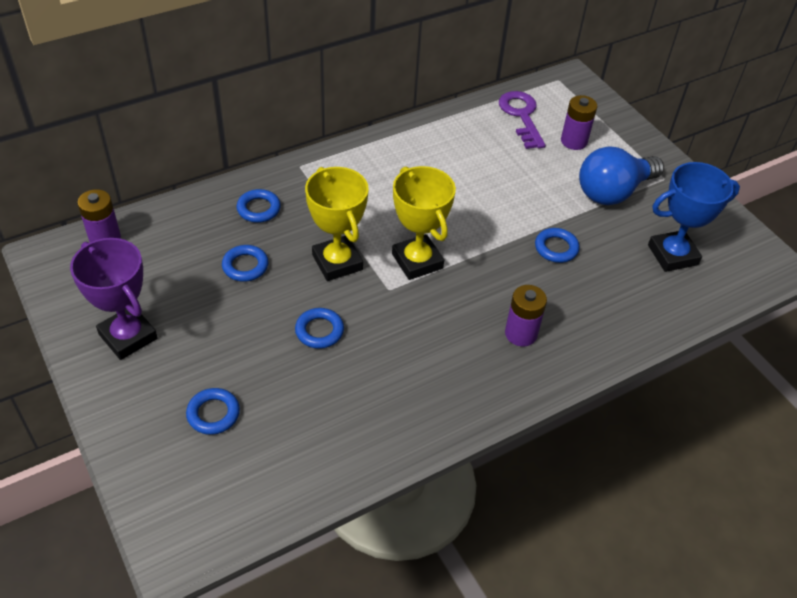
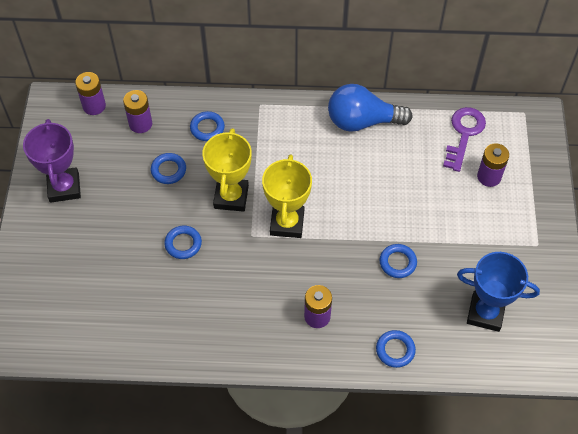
camera: 35 degrees right, 10 degrees up
blue ring [186,388,240,435] -> blue ring moved to [376,330,416,368]
blue light bulb [579,146,664,205] -> blue light bulb moved to [328,84,413,132]
none -> purple battery [123,90,152,133]

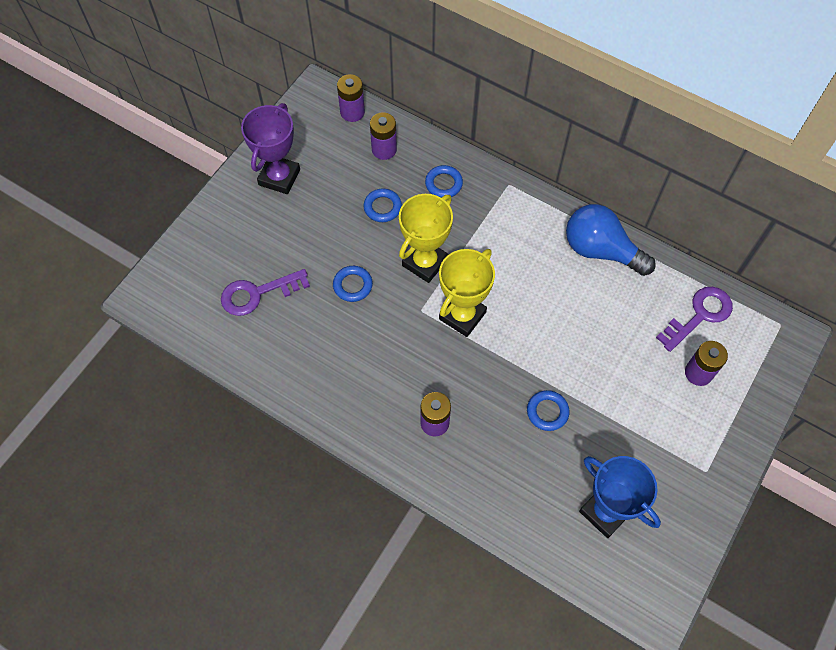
camera: 30 degrees right, 5 degrees up
blue ring [376,330,416,368] -> none
none -> purple key [221,269,310,316]

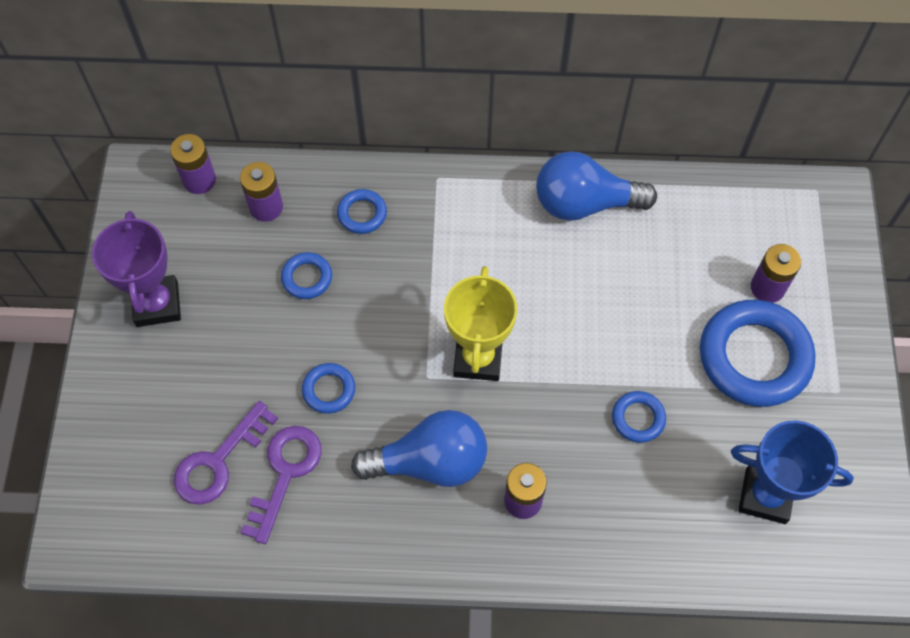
camera: 30 degrees left, 0 degrees up
yellow trophy [399,194,453,283] -> none
purple key [656,287,733,352] -> purple key moved to [241,426,321,544]
none -> blue light bulb [351,410,487,487]
none -> blue ring [700,300,816,407]

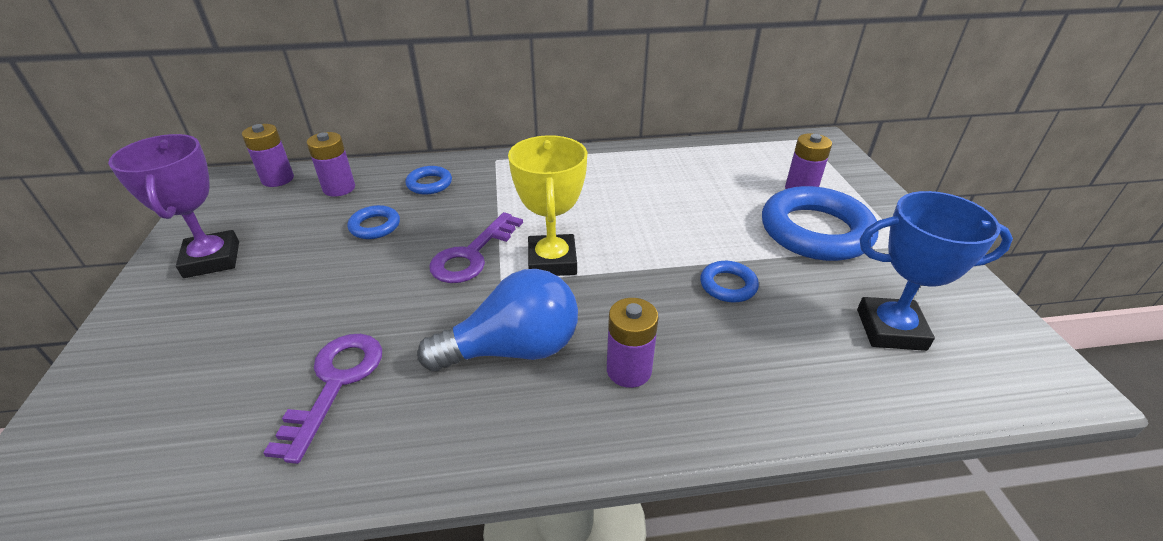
camera: 10 degrees left, 25 degrees down
purple key [174,401,278,505] -> purple key moved to [429,212,523,283]
blue ring [302,363,355,414] -> none
blue light bulb [536,151,657,221] -> none

